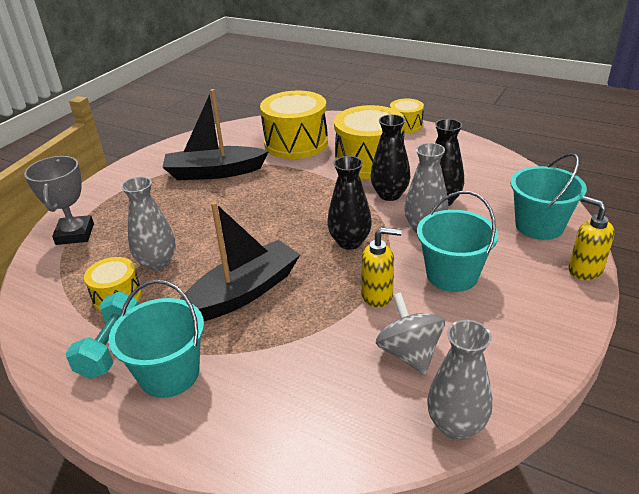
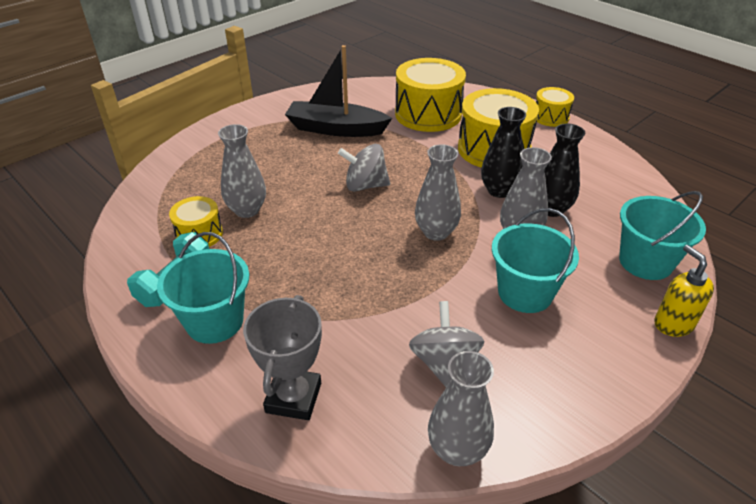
camera: 15 degrees right, 5 degrees up
grey trophy [24,156,94,245] -> grey trophy moved to [243,295,322,420]
black boat [180,202,300,321] -> none
black vase [327,156,372,250] -> grey vase [415,144,461,241]
yellow soap dispenser [361,227,402,308] -> none
none -> grey spinning top [338,144,390,191]

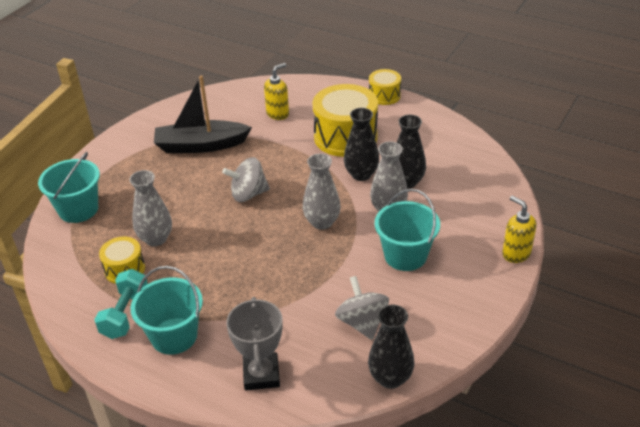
camera: 15 degrees left, 0 degrees up
yellow drum [395,58,466,132] -> yellow soap dispenser [264,63,289,120]
grey vase [428,351,494,466] -> black vase [368,305,414,389]
turquoise bucket [619,191,706,280] -> turquoise bucket moved to [38,152,100,223]

